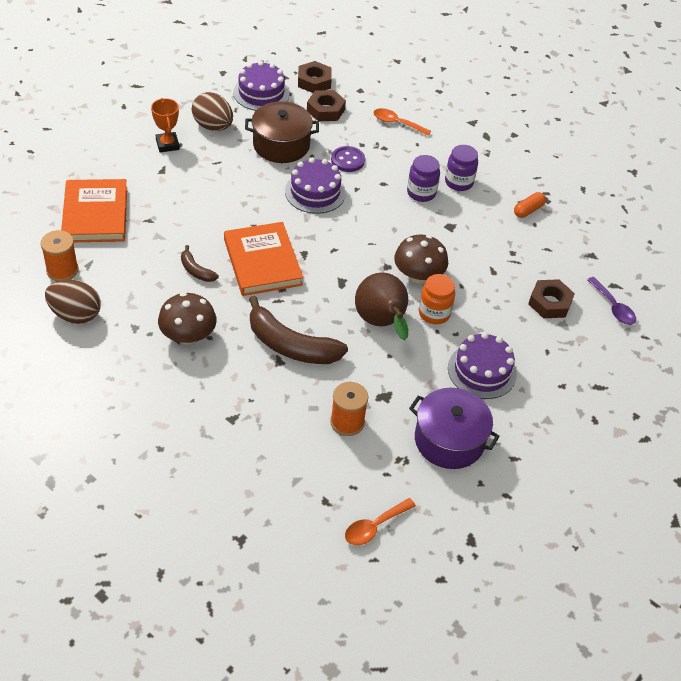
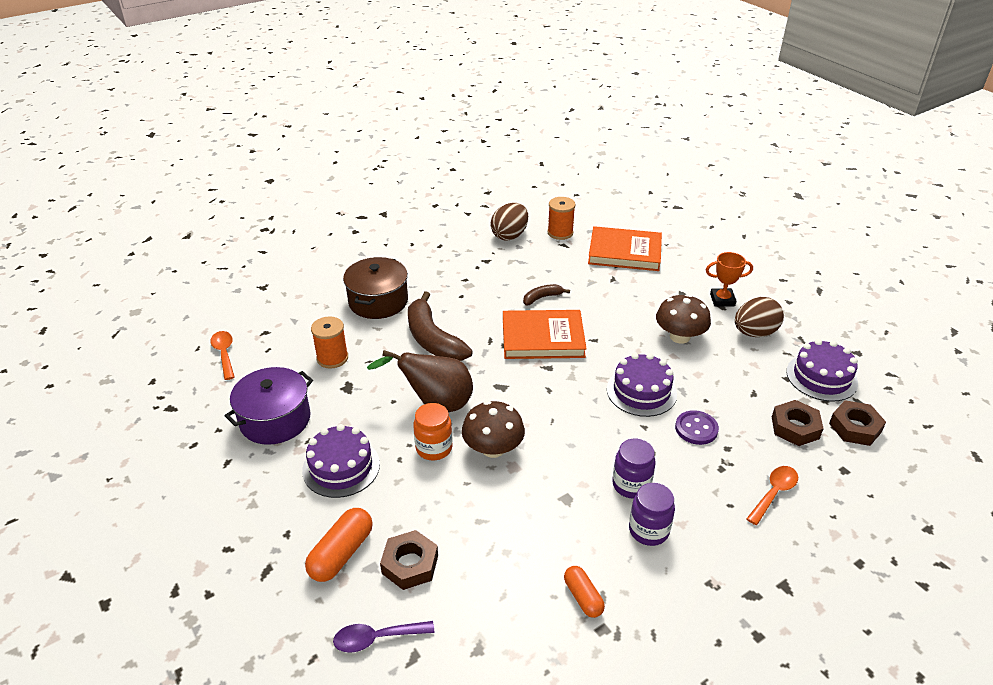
camera: 110 degrees right, 10 degrees down
brown mushroom [158,292,217,345] -> brown mushroom moved to [656,294,711,344]
brown pot [245,101,319,163] -> brown pot moved to [343,257,408,319]
brown banana [249,296,348,364] -> brown banana turned 75 degrees counterclockwise [408,291,473,361]
none -> orange capsule [305,508,373,582]

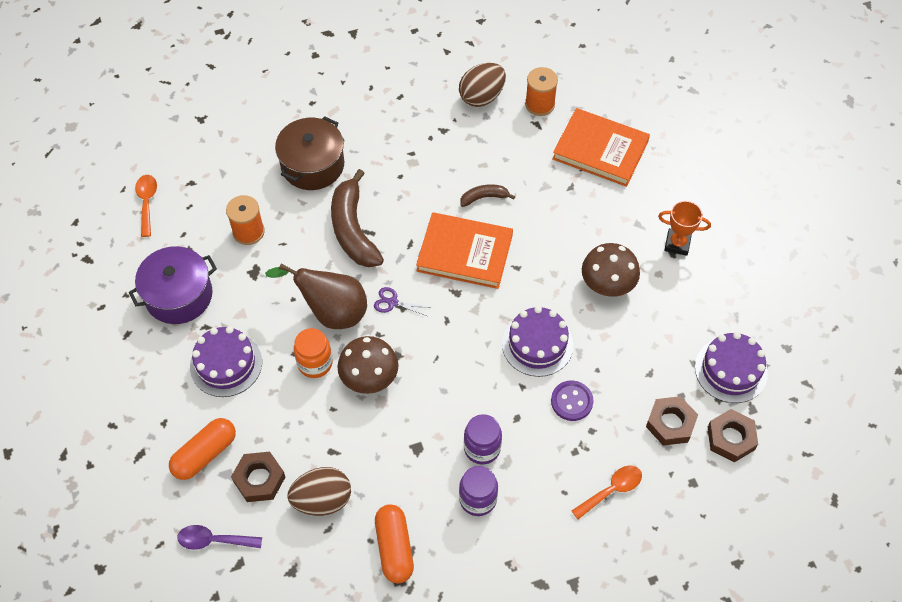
camera: 15 degrees right, 20 degrees up
orange capsule [564,566,605,618] -> orange capsule [375,504,414,583], size x1.57
brown egg [735,297,784,337] -> brown egg moved to [288,467,351,516]
none -> purple scissors [374,287,428,316]

